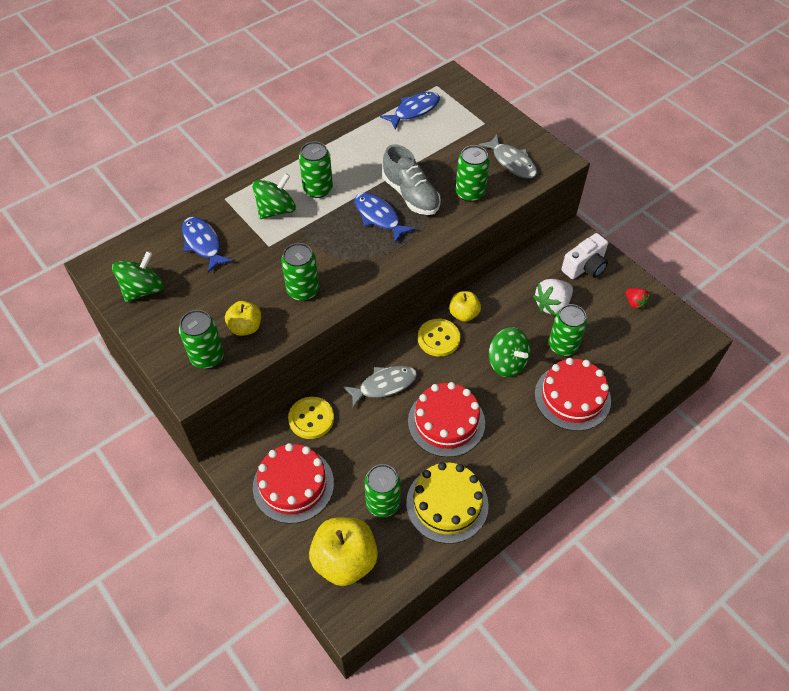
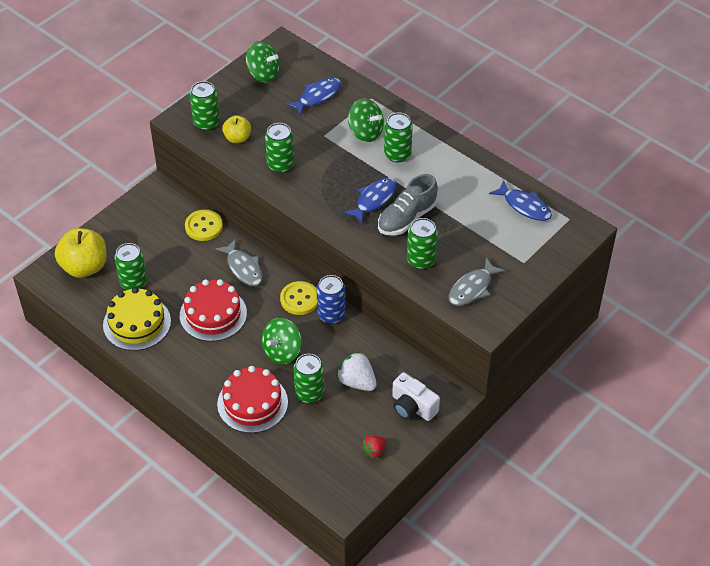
camera: 80 degrees right, 5 degrees down
red cake [253,443,334,524] -> none
yellow apple [449,291,481,322] -> blue can [317,275,346,324]

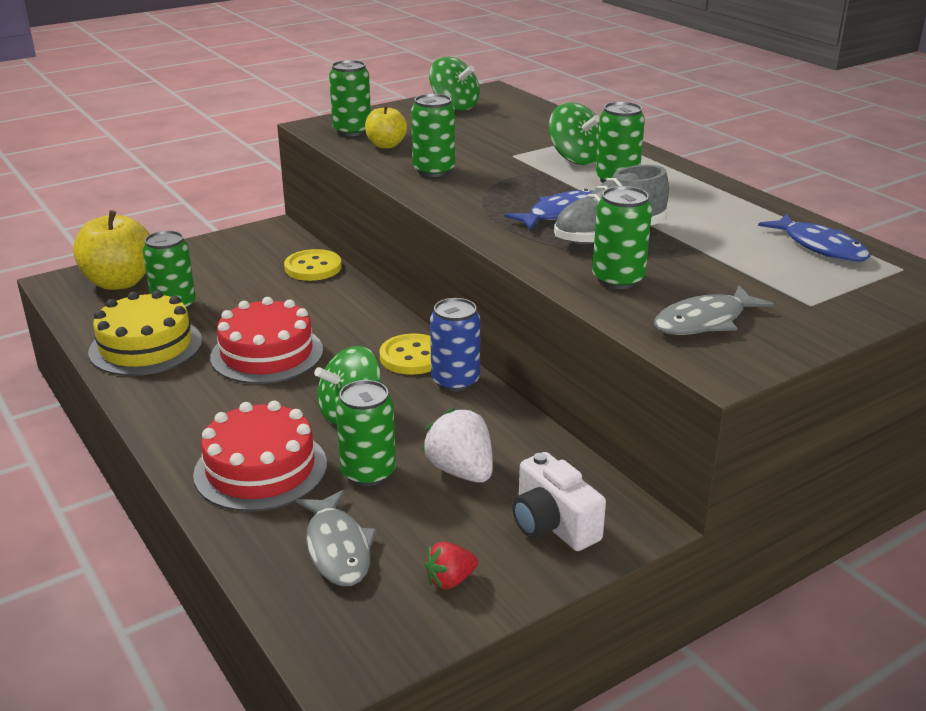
camera: 15 degrees right, 20 degrees down
grey fish [215,239,263,286] -> grey fish moved to [296,490,377,586]
blue fish [285,78,341,116] -> none

